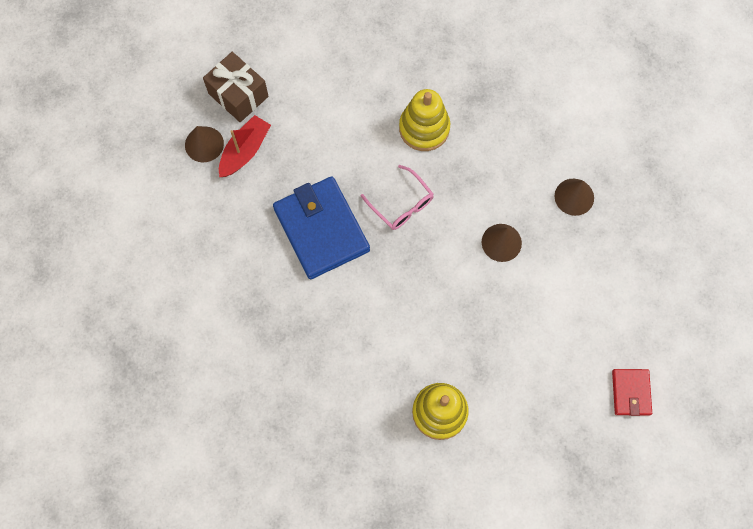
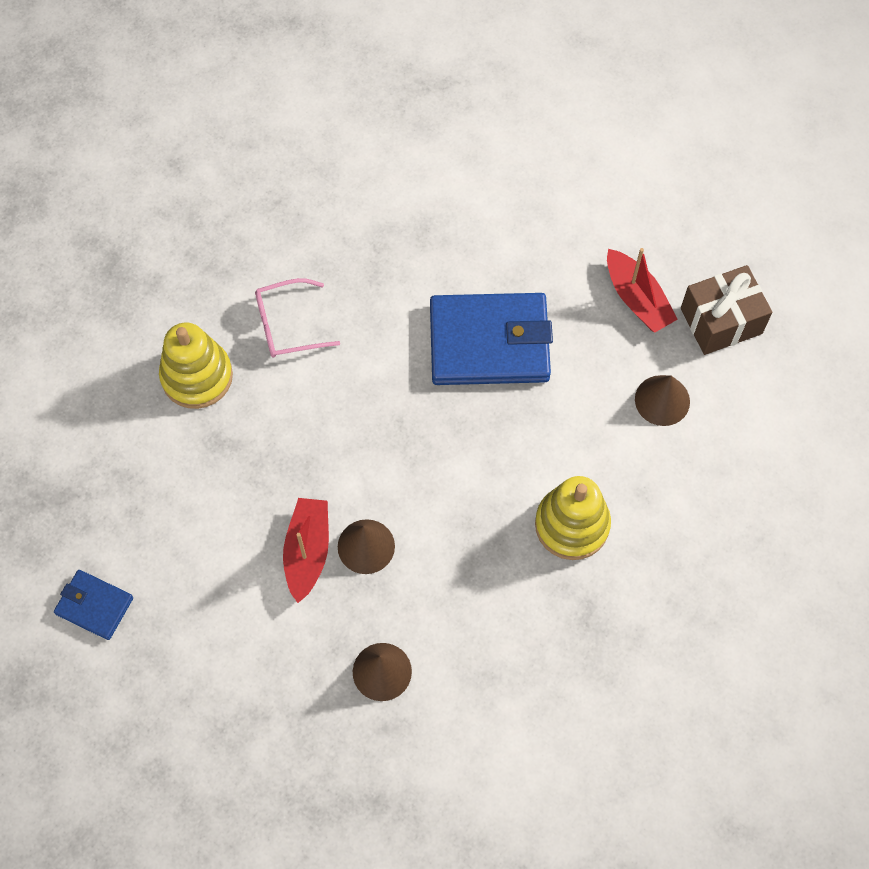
camera: 115 degrees right, 5 degrees down
brown cone [185,126,224,162] -> brown cone moved to [635,375,690,426]
pink glasses [361,165,433,230] -> pink glasses moved to [255,278,340,358]
red wallet [612,369,652,416] -> blue wallet [54,570,133,640]
none -> red boat [283,498,329,603]

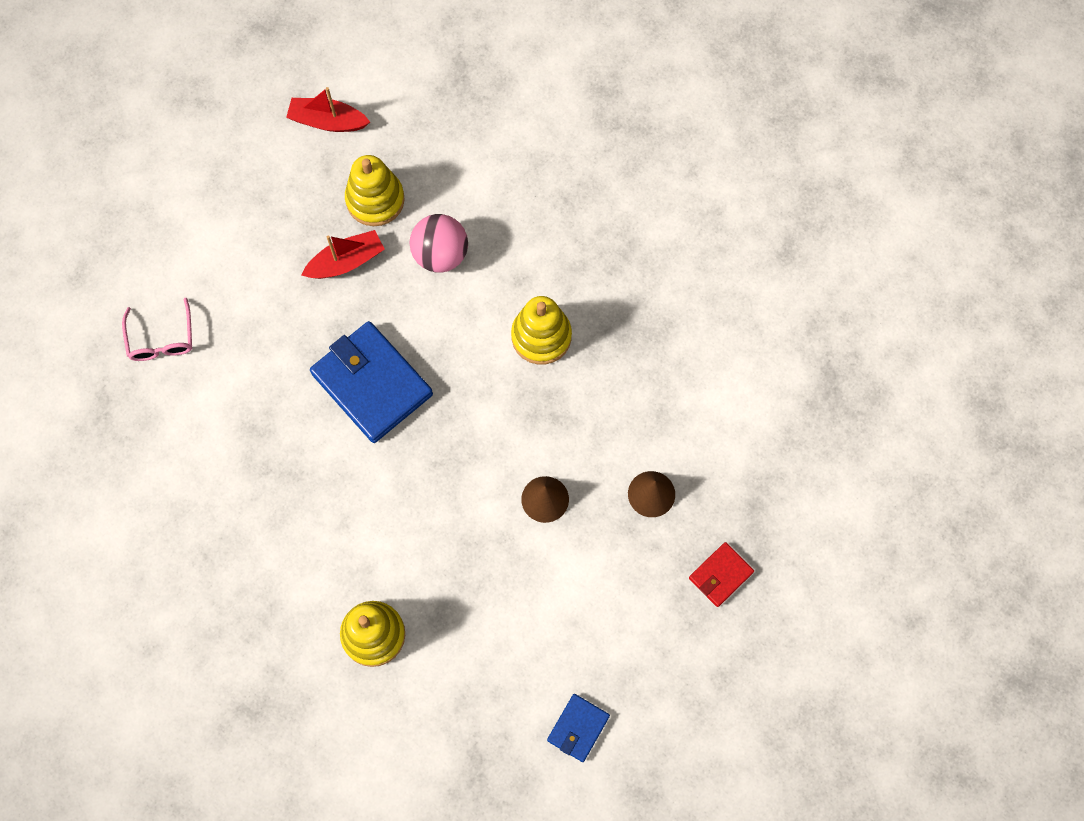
camera: 85 degrees left, 5 degrees up
pink glasses [255,278,340,358] -> pink glasses moved to [122,298,192,361]
red boat [283,498,329,603] -> red boat moved to [286,87,370,132]
blue wallet [430,293,553,385] -> blue wallet turned 45 degrees counterclockwise [310,321,433,443]
brown cone [635,375,690,426] -> pink ball [410,214,468,273]
brown gift [681,265,772,355] -> yellow stacking toy [345,155,405,226]
none -> red wallet [689,542,754,607]

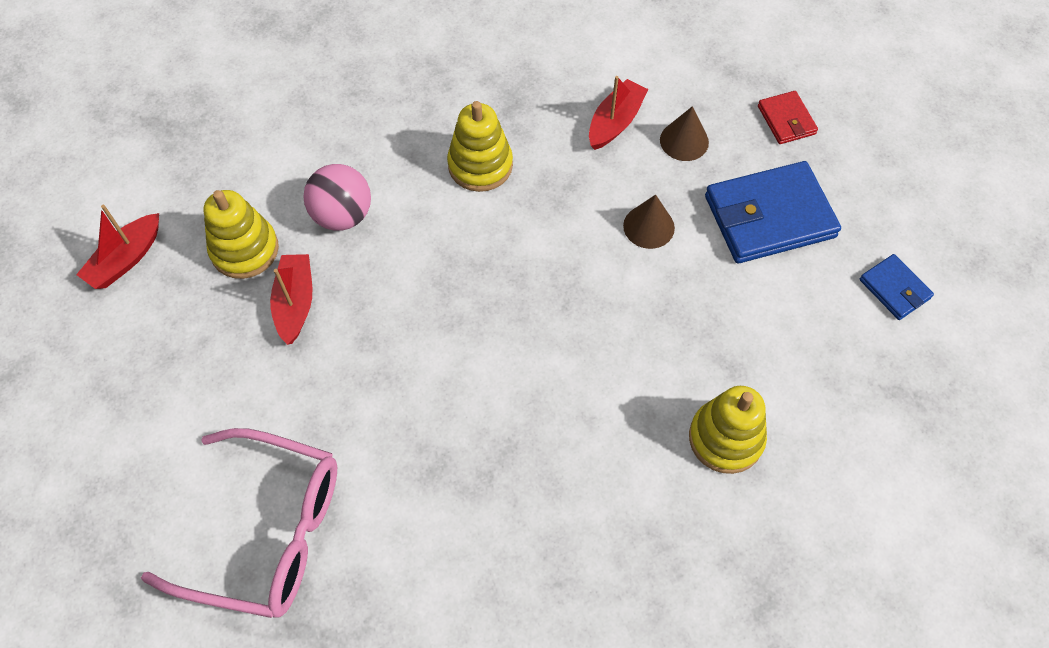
camera: 65 degrees left, 10 degrees down
pink glasses [122,298,192,361] -> pink glasses [141,428,337,618], size x1.97
blue wallet [310,321,433,443] -> blue wallet moved to [705,161,841,263]
none -> red boat [589,76,648,150]

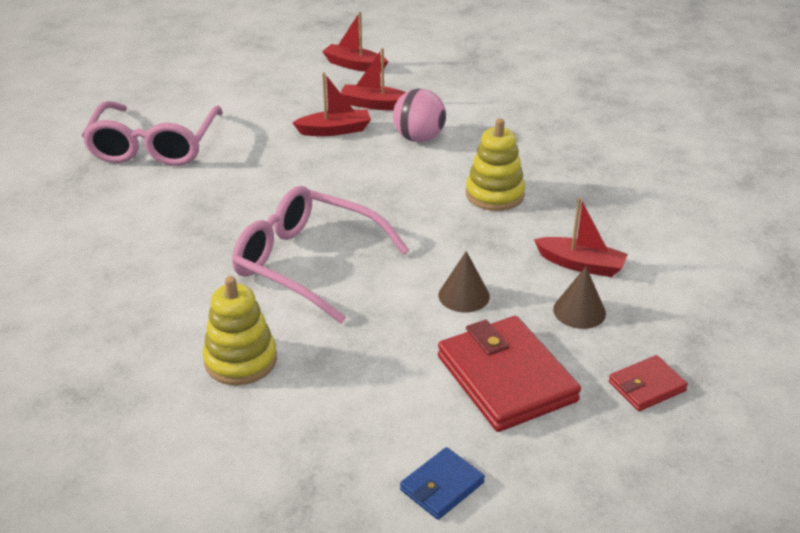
camera: 80 degrees right, 25 degrees down
yellow stacking toy [204,190,279,279] -> red boat [340,48,406,110]
blue wallet [705,161,841,263] -> red wallet [438,316,581,432]
none -> pink glasses [232,186,409,324]

